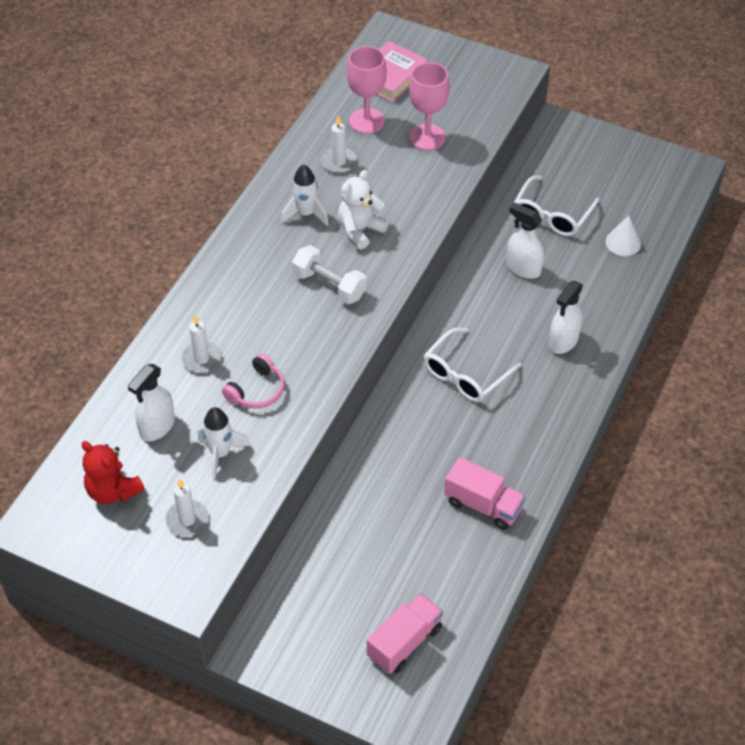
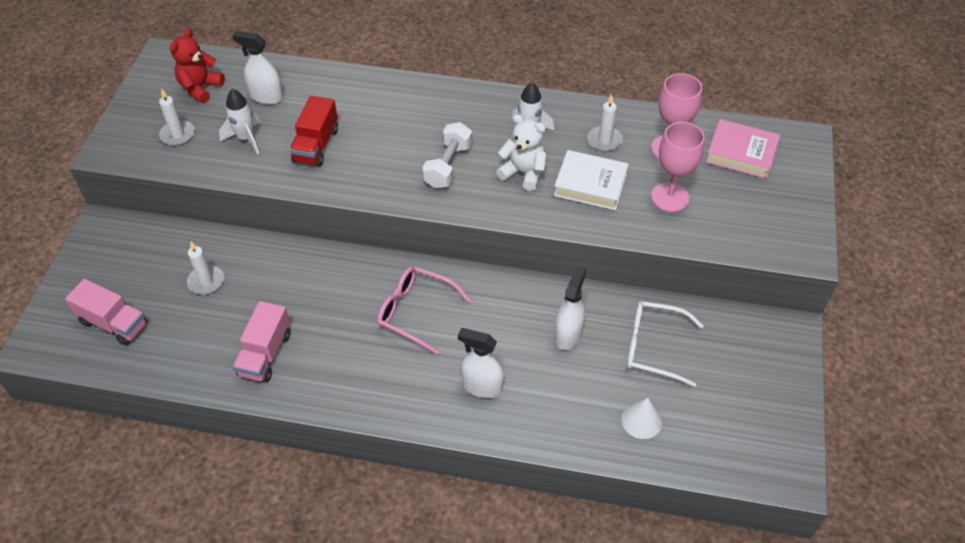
camera: 75 degrees right, 0 degrees up
white candle [182,315,221,373] -> white candle moved to [187,241,224,295]
pink headphones [222,353,285,408] -> red truck [290,96,338,167]
white glasses [423,328,522,402] -> pink glasses [377,266,471,355]
none -> white book [554,150,628,210]

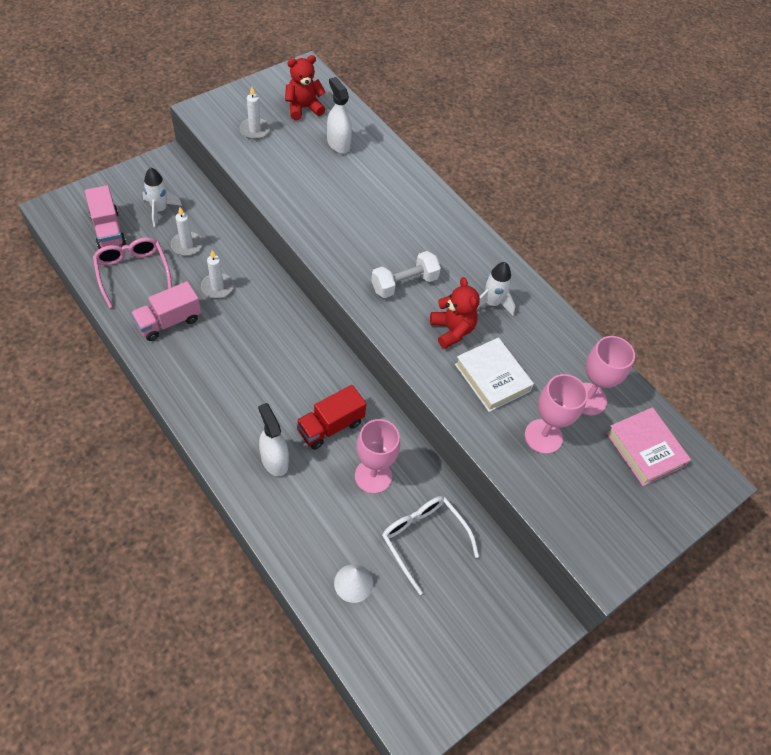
camera: 35 degrees right, 5 degrees up
white rocket [219,89,261,154] -> white rocket moved to [142,168,182,227]
red truck [290,96,338,167] -> red truck moved to [296,385,366,450]
pink glasses [377,266,471,355] -> pink glasses moved to [93,237,172,308]
white teddy bear [496,114,546,191] -> red teddy bear [430,277,480,349]
white spray bottle [554,266,586,350] -> pink goblet [355,419,400,494]
white candle [588,94,623,152] -> white candle moved to [201,250,234,299]

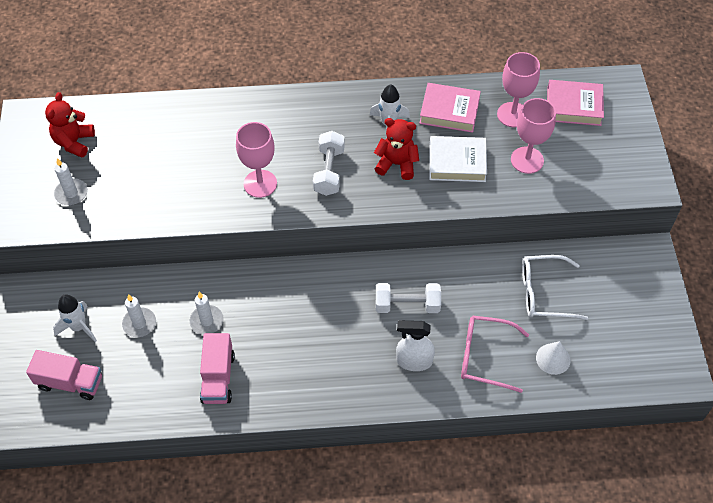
camera: 50 degrees left, 0 degrees up
pink glasses [93,237,172,308] -> pink glasses moved to [461,316,529,393]
red truck [296,385,366,450] -> white dumbbell [376,283,441,313]
white spray bottle [327,77,352,154] -> none
pink goblet [355,419,400,494] -> pink goblet moved to [236,122,277,198]
none -> pink book [419,83,481,133]

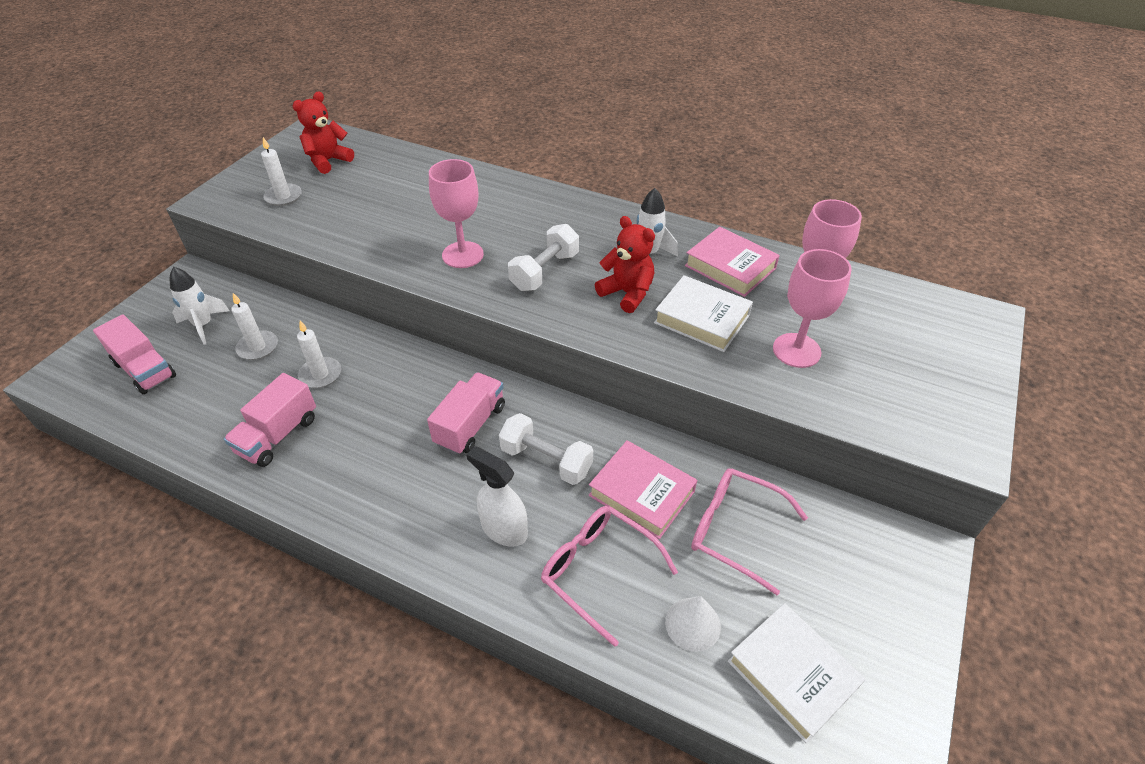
camera: 30 degrees right, 10 degrees down
white glasses [522,255,588,320] -> pink glasses [691,468,808,595]
pink book [547,80,604,126] -> pink book moved to [588,440,697,539]
none -> pink truck [427,372,505,455]
none -> white book [728,603,866,743]

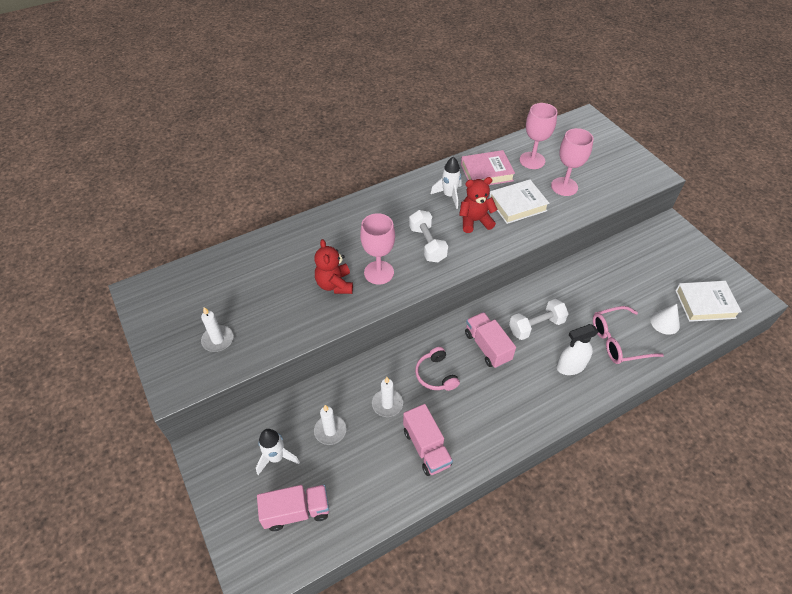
camera: 55 degrees left, 5 degrees up
red teddy bear [293,91,354,174] -> red teddy bear moved to [314,239,353,294]
pink book [588,440,697,539] -> none
pink glasses [691,468,808,595] -> none
none -> pink headphones [415,347,460,391]

